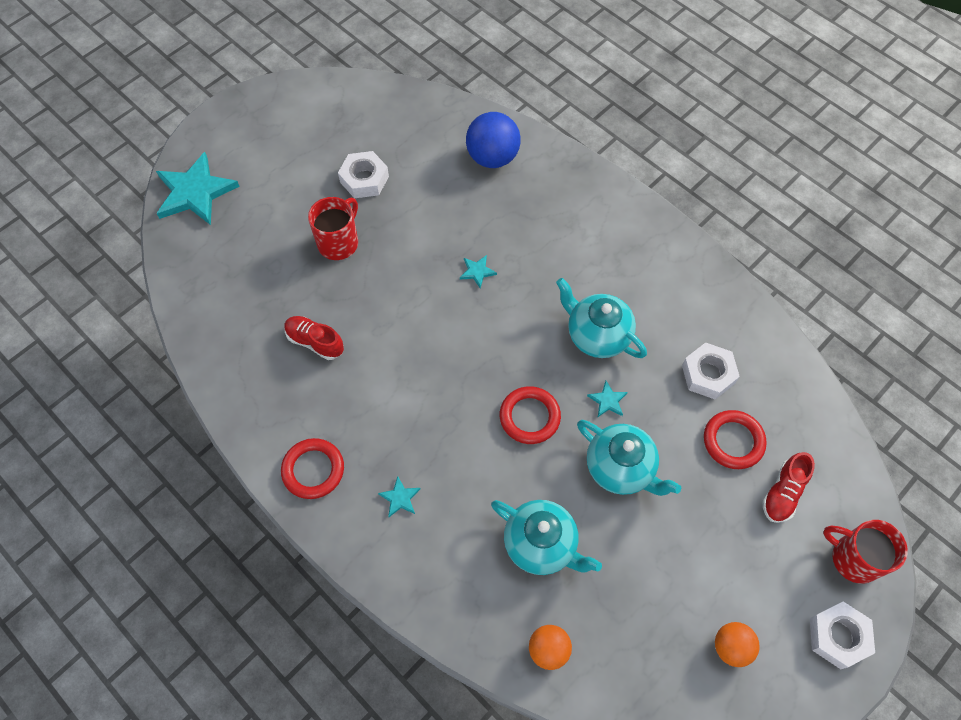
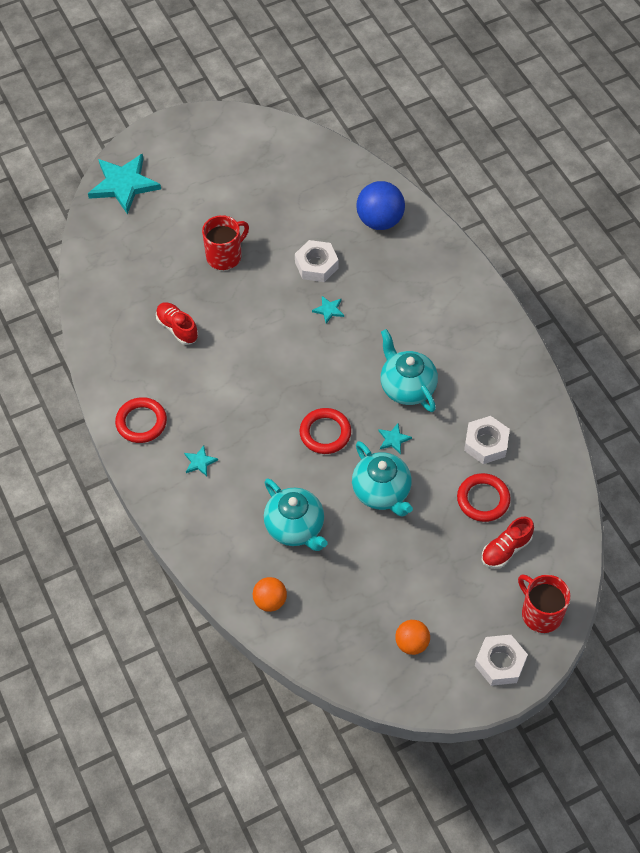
camera: 20 degrees right, 5 degrees down
white nut [338,151,389,198] -> white nut moved to [295,240,338,282]

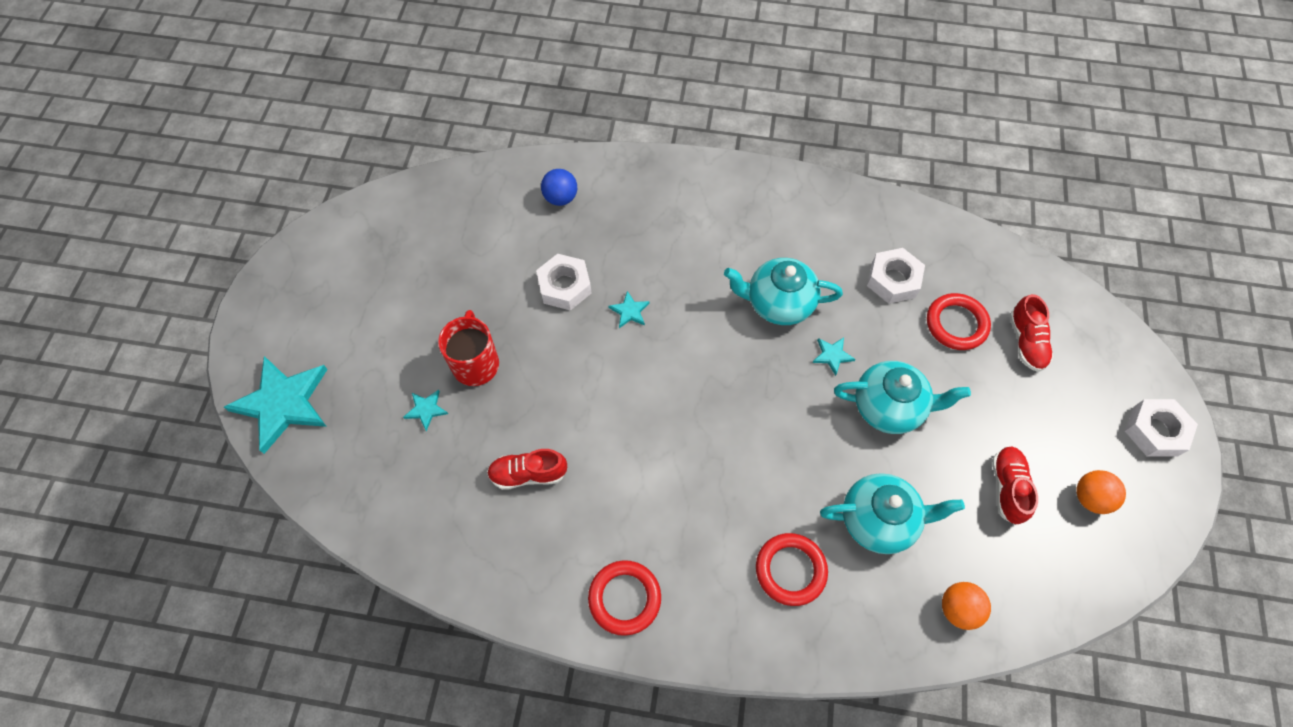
camera: 55 degrees left, 5 degrees up
turquoise star [184,445,218,476] -> turquoise star moved to [403,390,448,431]
red ring [299,408,351,454] -> red ring moved to [756,533,828,606]
blue ball [356,181,405,230] -> blue ball [541,169,577,206], size x0.61
red mug [518,575,570,633] -> none
none -> red shoe [992,446,1038,524]

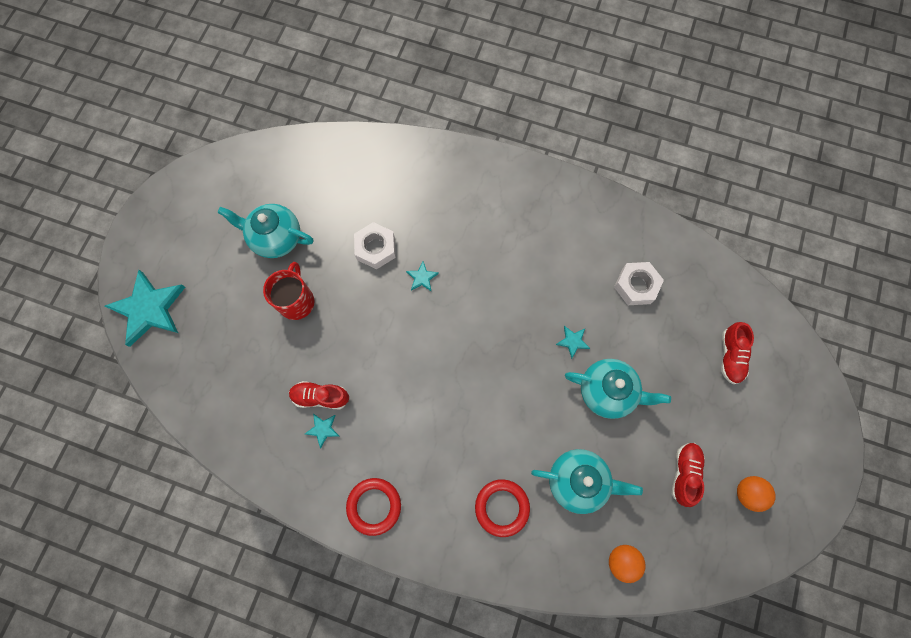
camera: 10 degrees right, 10 degrees up
turquoise star [403,390,448,431] -> turquoise star moved to [305,414,339,448]
blue ball [541,169,577,206] -> none
turquoise teapot [724,258,843,325] -> turquoise teapot moved to [218,204,314,258]
red ring [927,293,991,350] -> none
white nut [1125,399,1198,457] -> none

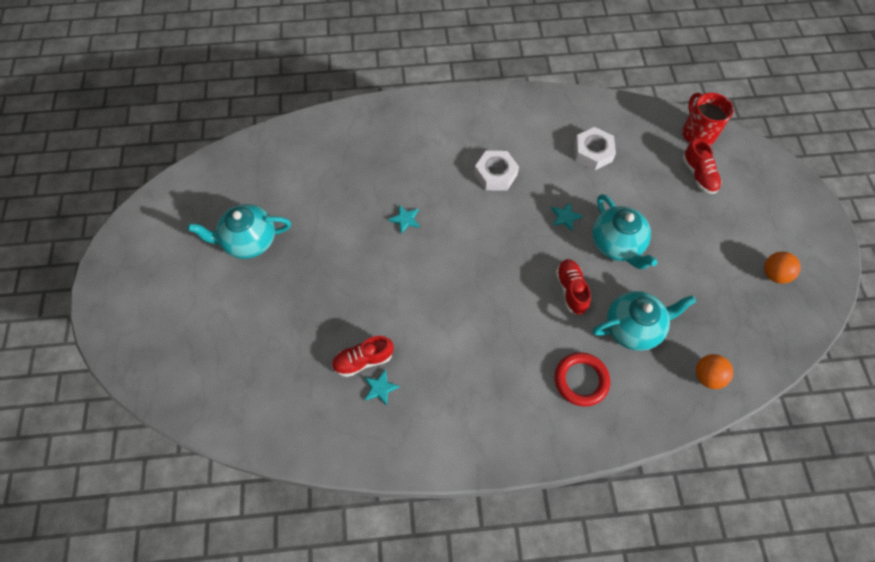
camera: 25 degrees left, 10 degrees down
turquoise star [105,270,185,347] -> none
red mug [263,262,315,320] -> red mug moved to [682,93,734,146]
red ring [346,478,401,536] -> none
white nut [354,222,396,269] -> white nut moved to [474,151,519,191]
turquoise teapot [565,359,671,419] -> turquoise teapot turned 75 degrees clockwise [592,194,658,269]
red shoe [672,443,705,507] -> red shoe moved to [556,259,591,315]

